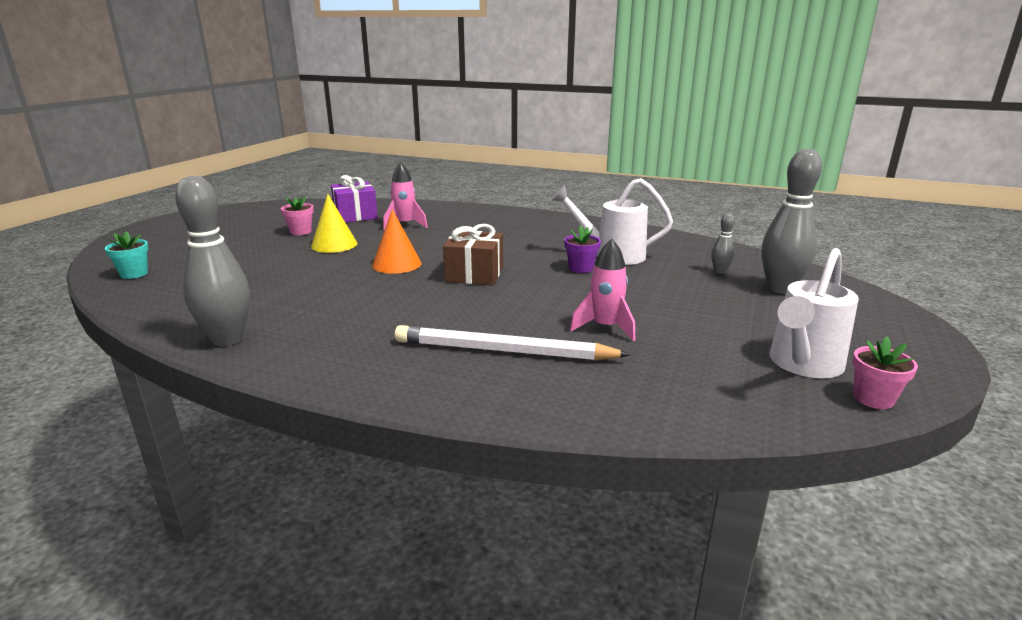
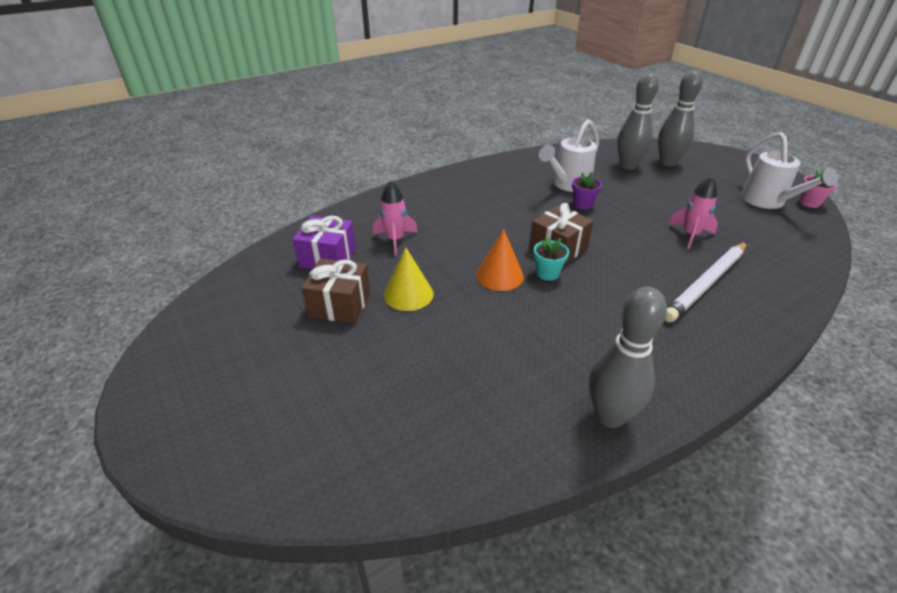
camera: 55 degrees left, 15 degrees up
turquoise flower pot [105,231,149,279] -> turquoise flower pot moved to [533,237,569,281]
pink flower pot [281,197,314,235] -> brown gift [301,259,370,323]
grey bowling pin [711,213,735,274] -> grey bowling pin [617,72,659,170], size x2.14

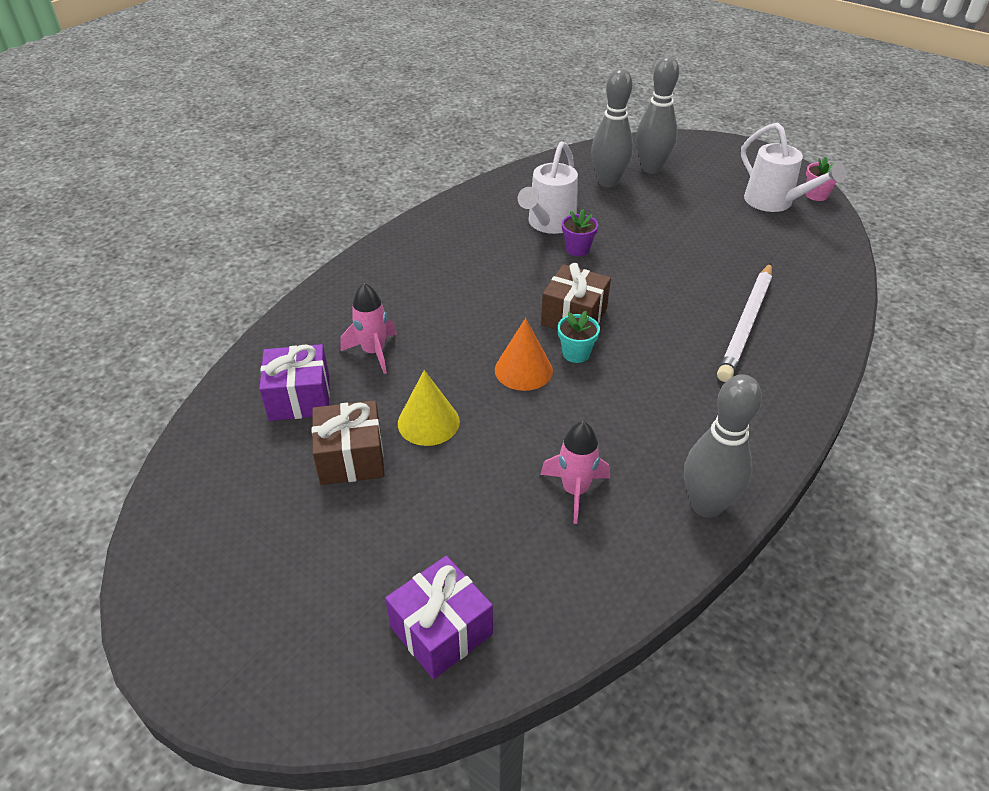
camera: 20 degrees left, 5 degrees up
pink rocket [668,176,718,249] -> pink rocket moved to [540,421,610,524]
none -> purple gift [385,556,493,679]

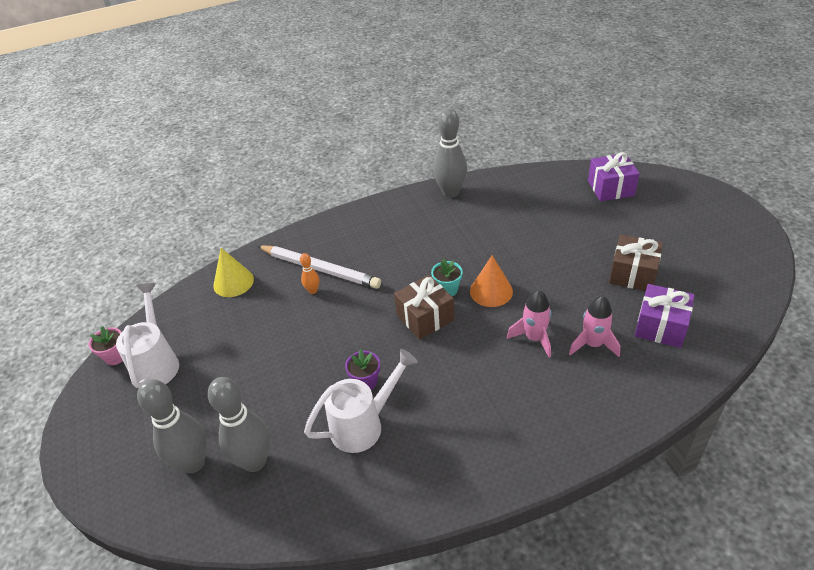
camera: 145 degrees left, 0 degrees up
yellow cone [398,370,460,446] -> yellow cone moved to [213,248,254,297]
pink rocket [540,421,610,524] -> pink rocket moved to [507,290,551,358]
white pencil [717,263,772,382] -> white pencil turned 60 degrees clockwise [258,245,381,289]
none -> orange bowling pin [300,253,319,294]

